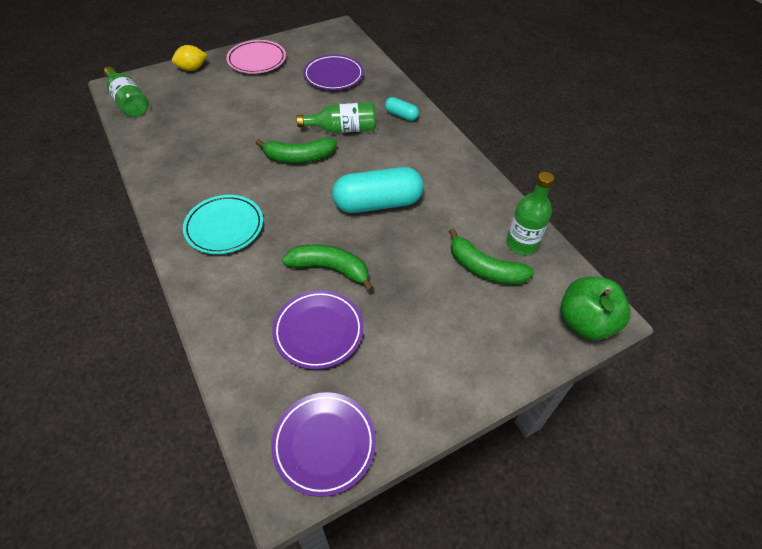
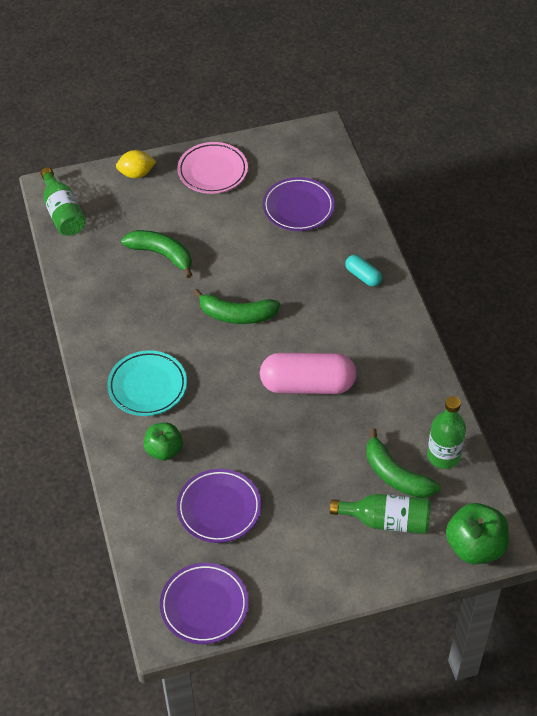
camera: 15 degrees right, 0 degrees up
green banana [282,244,374,292] -> green banana moved to [121,230,192,278]
green bottle [296,102,376,133] -> green bottle moved to [330,494,431,534]
turquoise capsule [332,167,424,213] -> pink capsule [260,353,357,394]
none -> green apple [144,423,183,460]

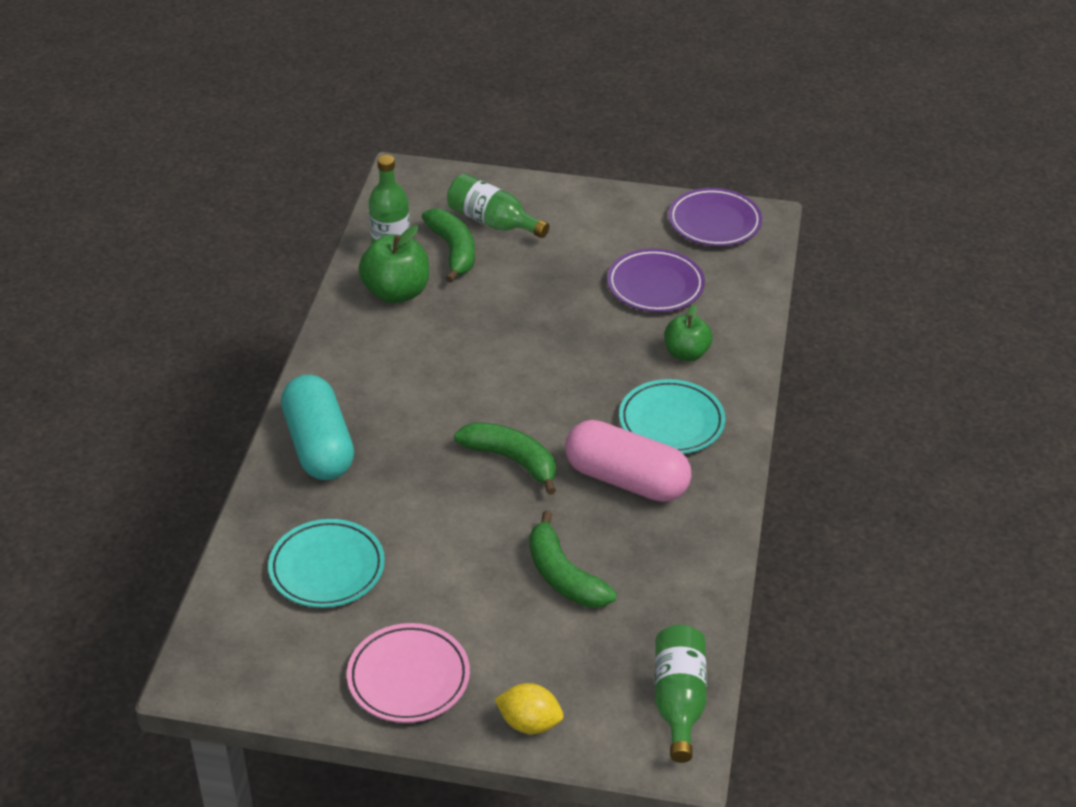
camera: 155 degrees left, 10 degrees down
pink capsule [260,353,357,394] -> pink capsule moved to [565,420,691,502]
purple plate [263,177,335,231] -> turquoise plate [268,519,385,608]
turquoise capsule [345,255,382,287] -> turquoise capsule [281,374,354,480], size x2.08
green apple [446,503,509,564] -> green apple moved to [359,225,429,303]

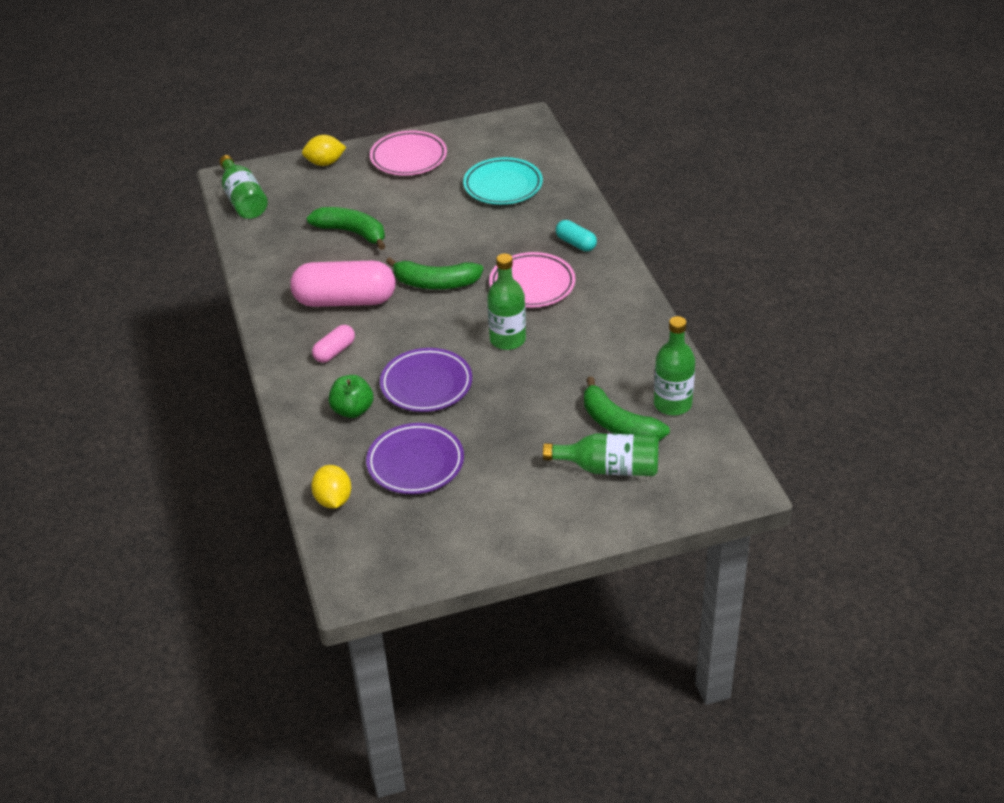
camera: 155 degrees right, 0 degrees up
turquoise capsule [281,374,354,480] -> turquoise capsule [556,220,597,251], size x0.48
green apple [359,225,429,303] -> none
turquoise plate [619,379,725,454] -> pink capsule [312,325,355,363]
purple plate [668,188,762,246] -> purple plate moved to [380,348,472,412]
none -> yellow lemon [311,465,351,509]
none -> green bottle [487,254,526,350]
none -> pink plate [489,252,576,308]

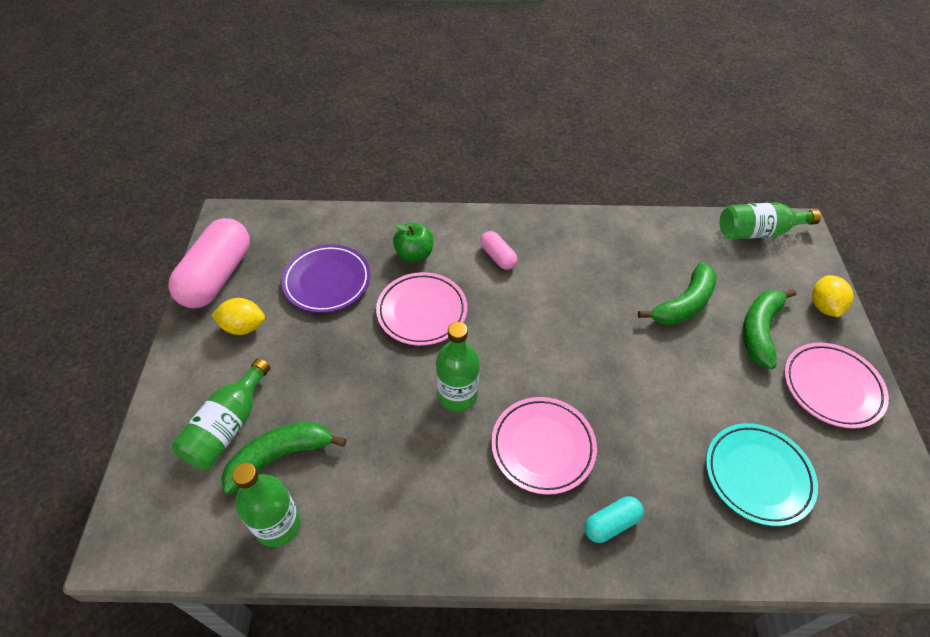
camera: 105 degrees right, 10 degrees up
pink capsule [290,261,396,307] -> pink capsule moved to [168,218,250,308]
yellow lemon [311,465,351,509] -> yellow lemon moved to [212,298,265,335]
purple plate [380,348,472,412] -> pink plate [376,272,467,346]
green banana [386,257,483,289] -> green banana moved to [743,289,796,369]

